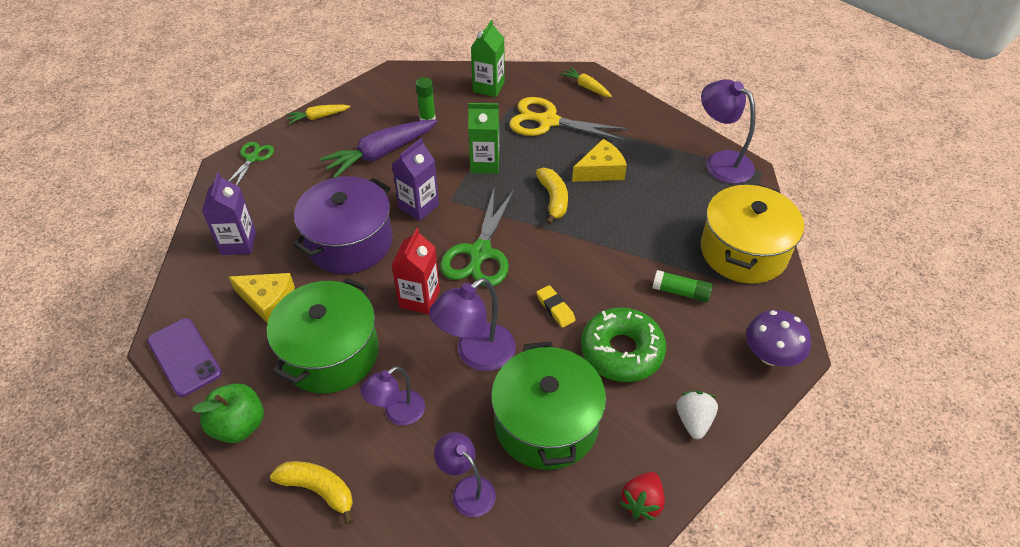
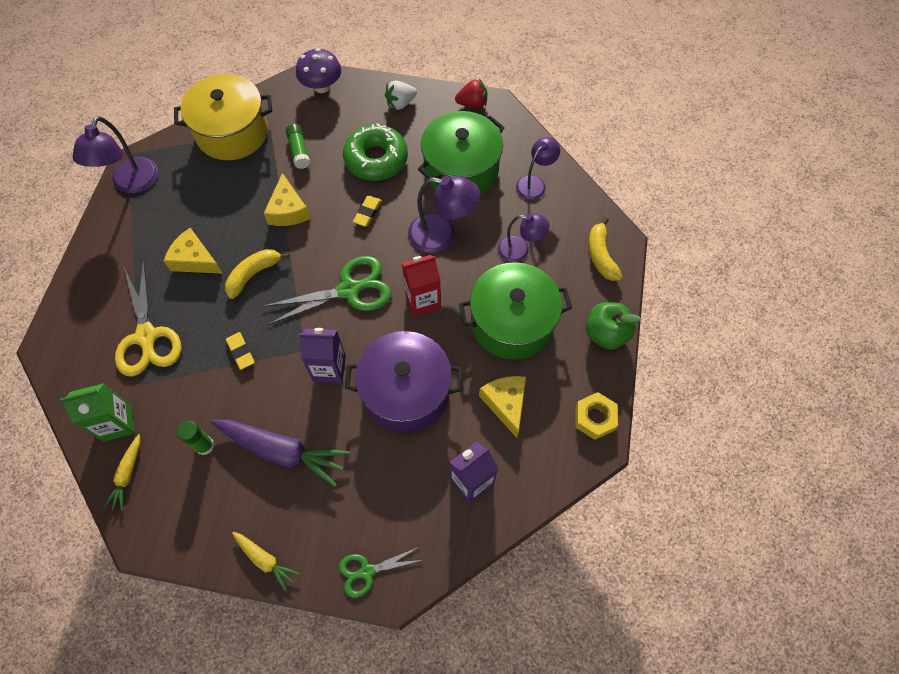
camera: 125 degrees left, 15 degrees up
purple phone [147,318,222,397] -> yellow nut [575,392,618,440]
purple lamp [434,432,496,517] -> purple lamp turned 150 degrees counterclockwise [516,137,560,200]
green carton [468,103,499,174] -> yellow eraser [226,332,255,370]
yellow carrot [560,67,612,97] -> yellow carrot moved to [103,434,140,511]
none -> yellow cheese [264,173,310,226]

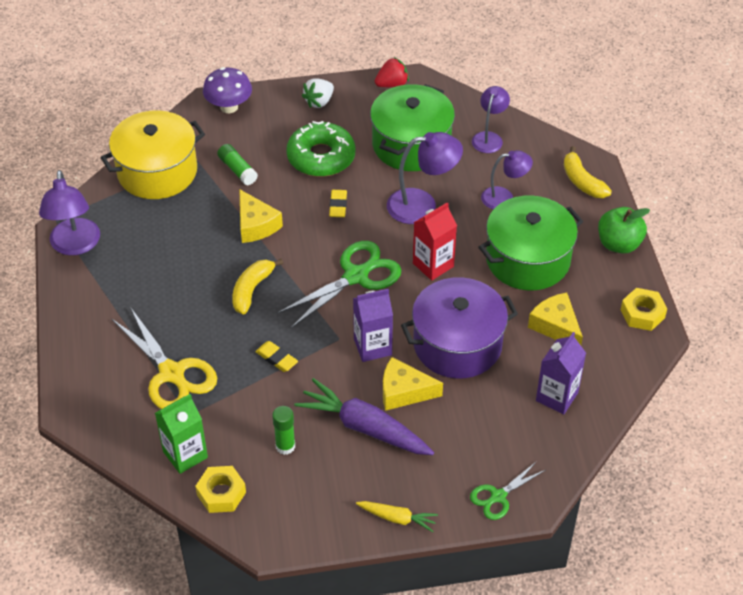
camera: 20 degrees left, 15 degrees down
yellow carrot [103,434,140,511] -> yellow nut [195,466,246,513]
yellow cheese [164,228,223,274] -> yellow cheese moved to [383,357,443,411]
purple carrot [211,419,350,487] -> purple carrot turned 150 degrees counterclockwise [294,378,434,455]

